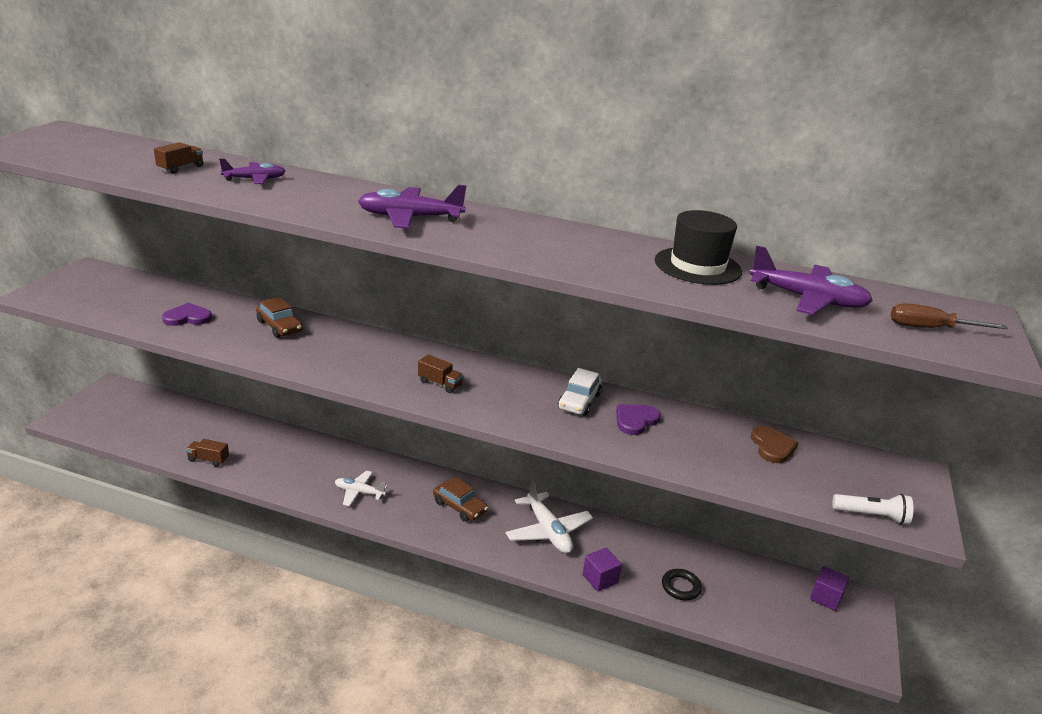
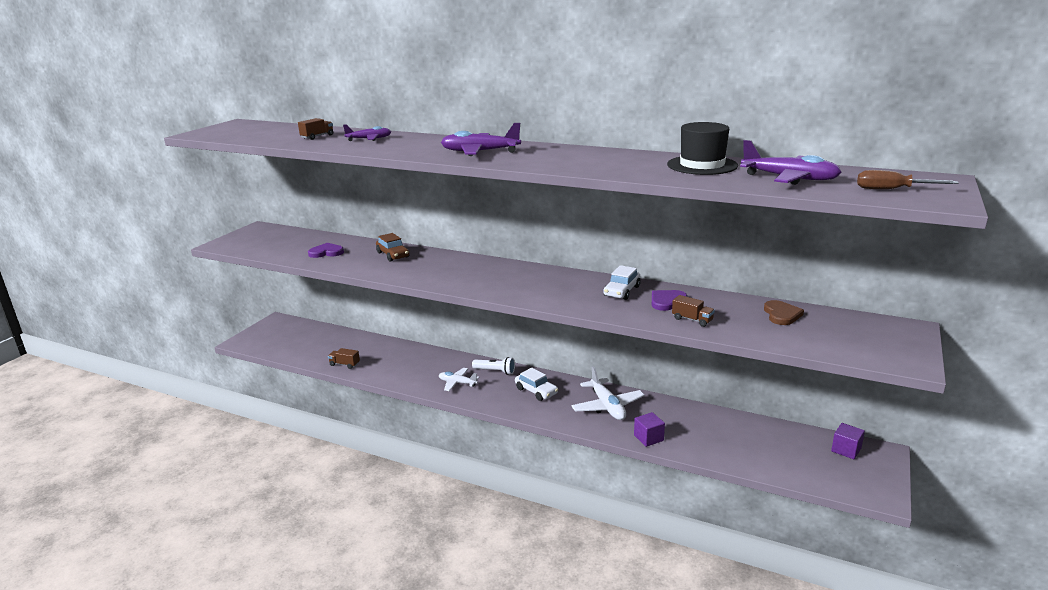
camera: 10 degrees right, 5 degrees down
brown truck [418,355,464,393] -> brown truck moved to [672,295,715,327]
brown car [433,477,488,522] -> white car [515,367,558,401]
black ring [662,569,702,601] -> none
white flashlight [832,494,913,525] -> white flashlight moved to [472,357,515,375]

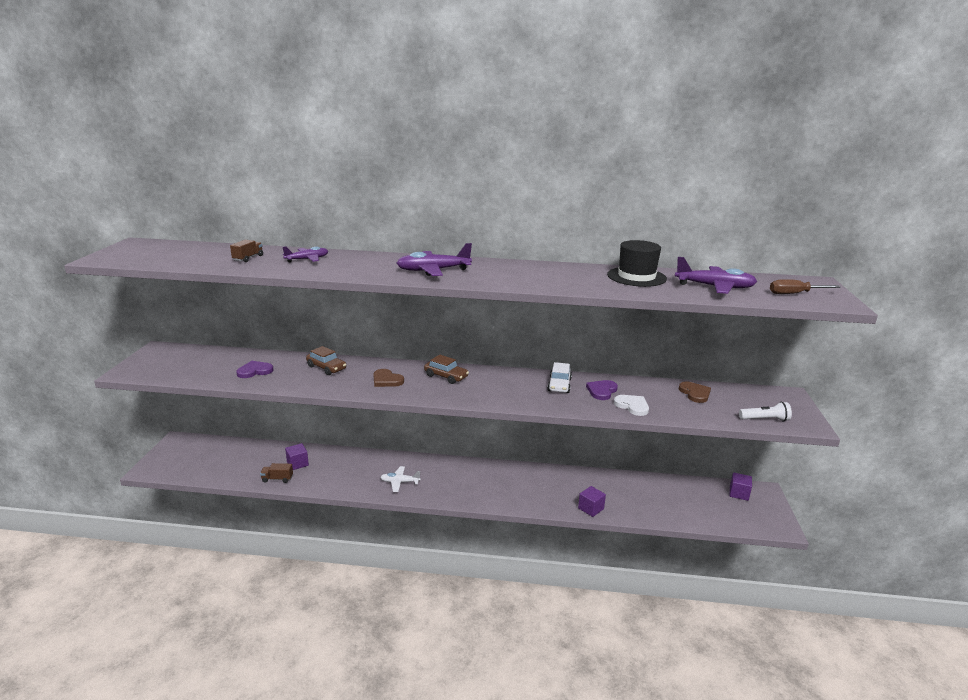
camera: 20 degrees left, 0 degrees up
white flashlight [472,357,515,375] -> white flashlight moved to [739,402,792,421]
white car [515,367,558,401] -> none
white plane [571,366,644,420] -> none
brown truck [672,295,715,327] -> white heart [614,395,649,416]
none -> purple cube [285,443,309,470]
none -> brown heart [373,369,404,387]
none -> brown car [424,355,469,384]

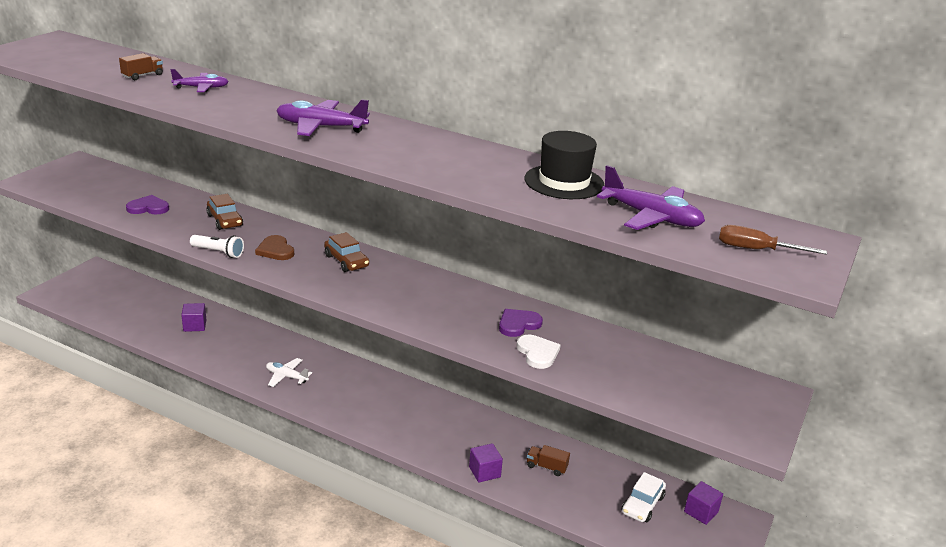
camera: 20 degrees right, 5 degrees up
brown truck [260,463,293,483] -> brown truck moved to [527,445,570,476]
white car [547,362,572,393] -> white car moved to [622,472,666,522]
brown heart [679,382,711,403] -> none
white flashlight [739,402,792,421] -> white flashlight moved to [190,235,244,258]

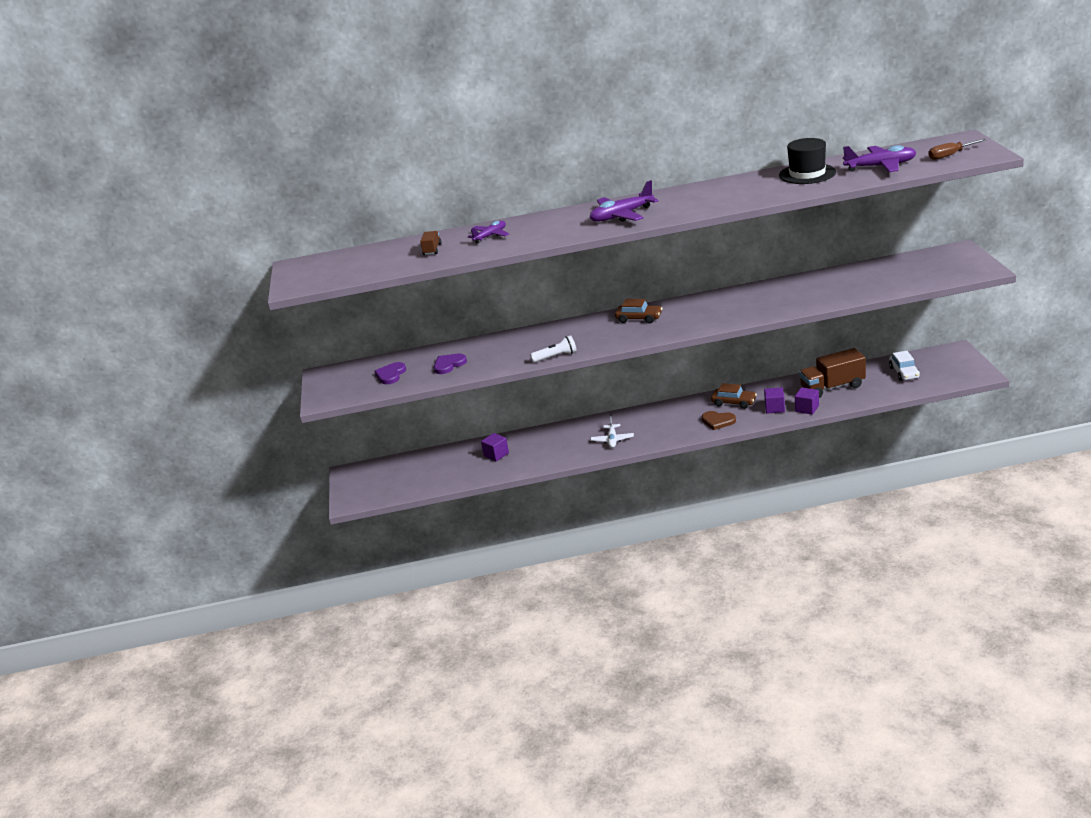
camera: 30 degrees left, 0 degrees up
brown car [206,194,243,230] -> brown car moved to [711,383,757,409]
brown heart [255,235,294,260] -> brown heart moved to [702,411,736,430]
white plane [266,358,312,387] -> white plane turned 75 degrees counterclockwise [591,416,634,448]
purple heart [499,309,543,337] -> purple heart moved to [374,362,406,384]
white heart [517,335,560,369] -> none
brown truck [527,445,570,476] -> brown truck [799,348,866,398], size x2.06
purple cube [684,481,723,525] -> purple cube moved to [764,387,785,414]

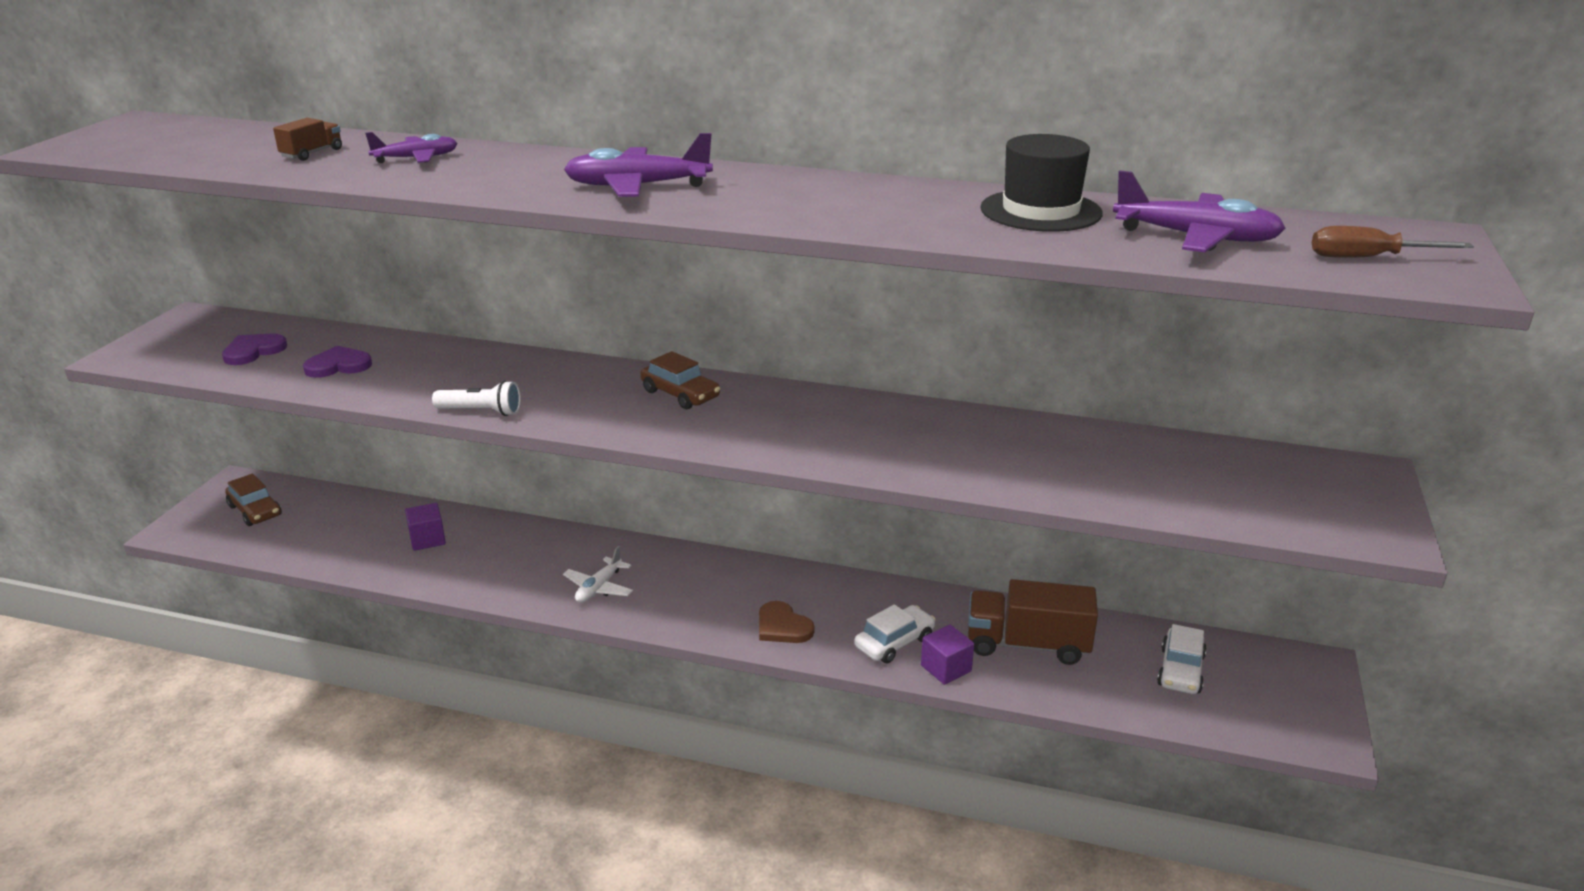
camera: 20 degrees right, 0 degrees up
brown car [711,383,757,409] -> brown car moved to [225,474,282,526]
purple cube [764,387,785,414] -> white car [855,604,936,664]

